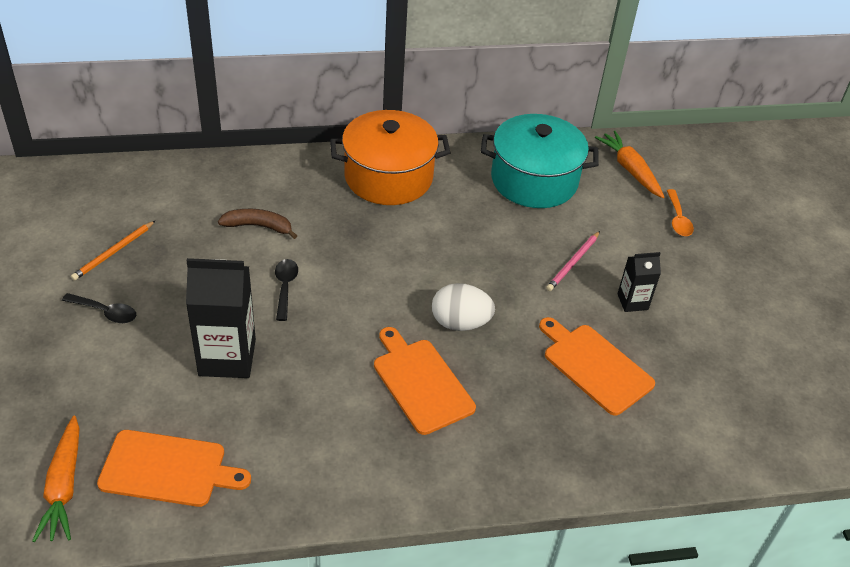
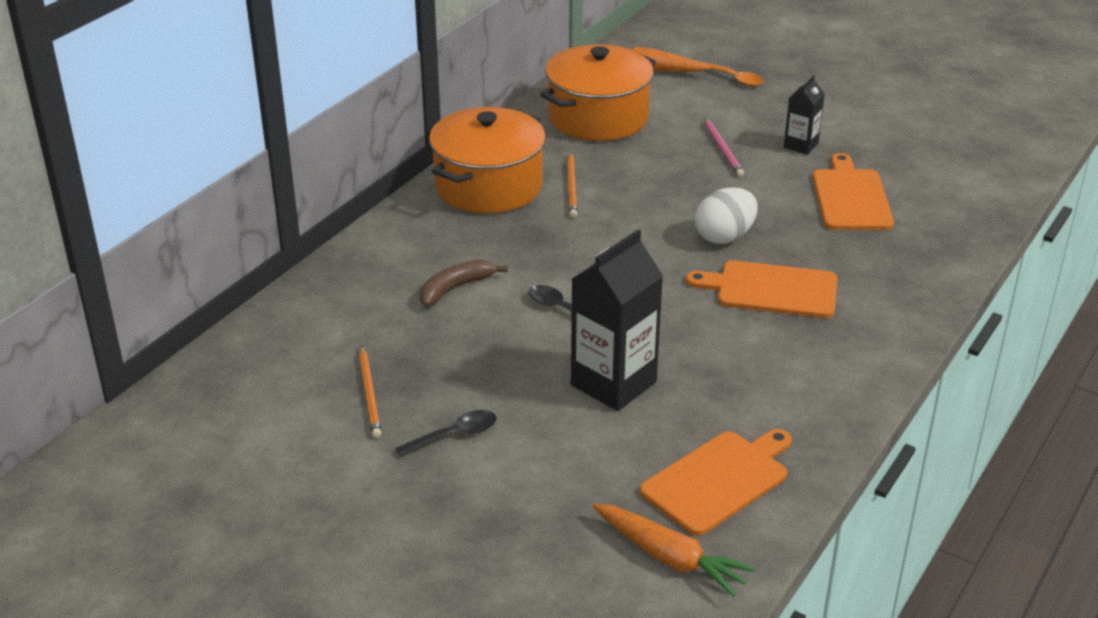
camera: 45 degrees left, 10 degrees down
turquoise pot [481,114,599,208] -> orange pot [540,44,656,141]
orange cutting board [539,317,655,416] -> orange cutting board turned 90 degrees clockwise [813,153,894,230]
none -> orange pencil [567,152,577,218]

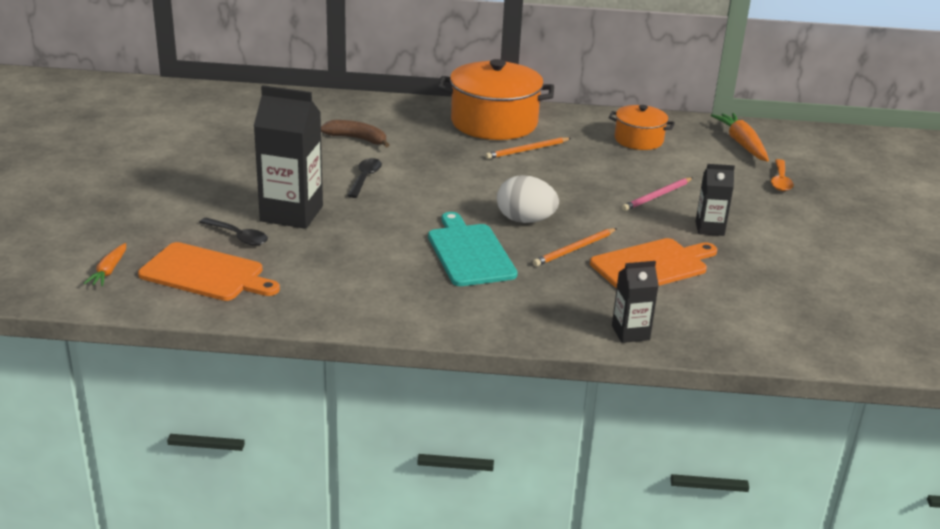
camera: 60 degrees right, 5 degrees down
orange pencil [359,345,382,438] -> orange pencil moved to [533,228,617,267]
black spoon [395,410,496,457] -> black spoon moved to [199,217,268,246]
orange pot [540,44,656,141] -> orange pot [608,105,675,150], size x0.56
orange carrot [592,504,756,597] -> orange carrot [83,243,126,286], size x0.58
orange cutting board [686,260,837,318] -> turquoise cutting board [428,212,518,286]
none -> black carton [612,261,659,343]

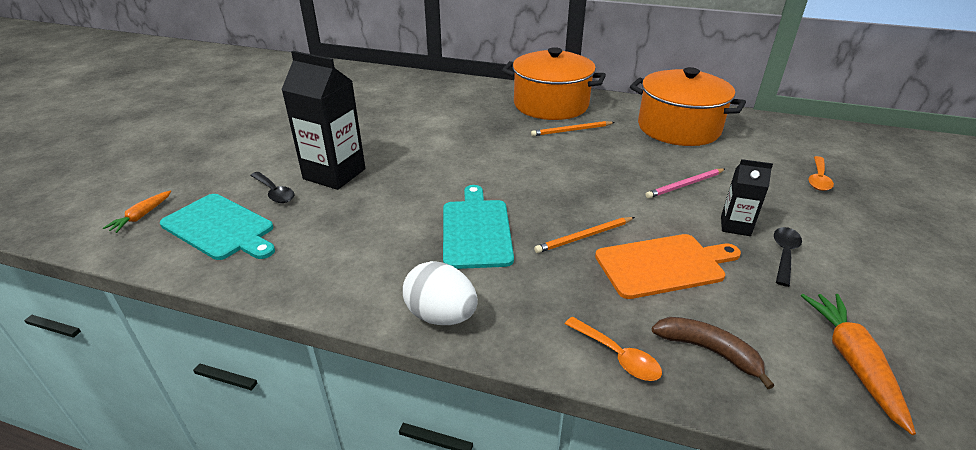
camera: 15 degrees right, 5 degrees up
orange cutting board [138,242,280,301] -> turquoise cutting board [160,194,275,260]
brown banana [321,120,389,148] -> brown banana moved to [652,317,774,389]
black spoon [347,158,382,198] -> black spoon moved to [774,227,802,287]
white egg [497,175,559,223] -> white egg moved to [403,261,478,325]
orange pot [608,105,675,150] -> orange pot [630,67,746,146], size x1.80
black carton [612,261,659,343] -> orange spoon [565,317,662,381]
orange carrot [711,113,769,162] -> orange carrot moved to [801,294,916,435]

